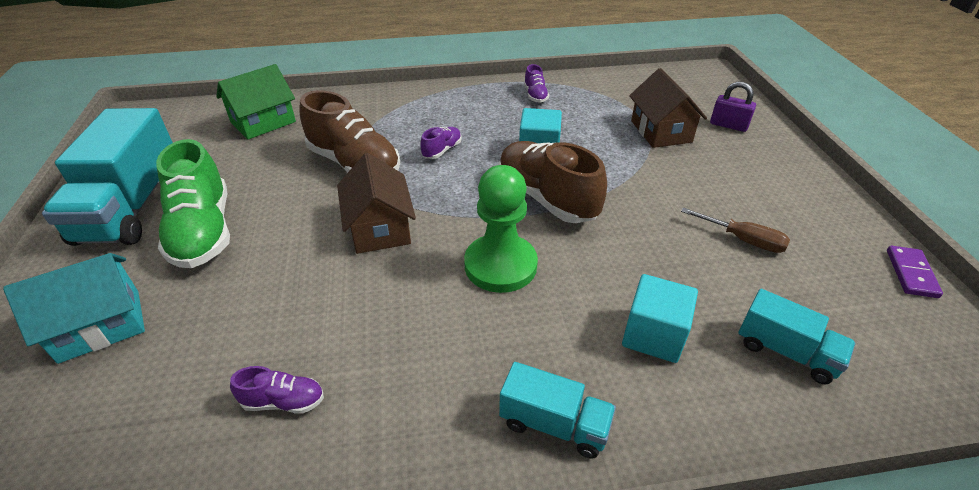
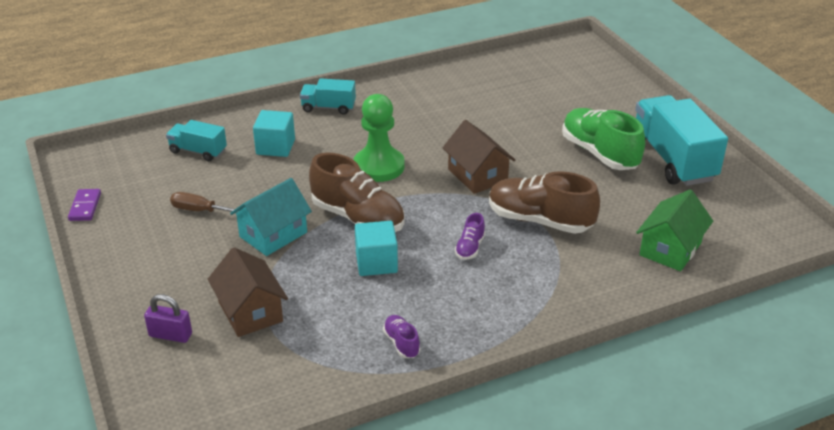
camera: 165 degrees right, 5 degrees down
turquoise house [3,253,145,364] -> turquoise house moved to [230,178,312,256]
purple shoe [230,366,324,414] -> none

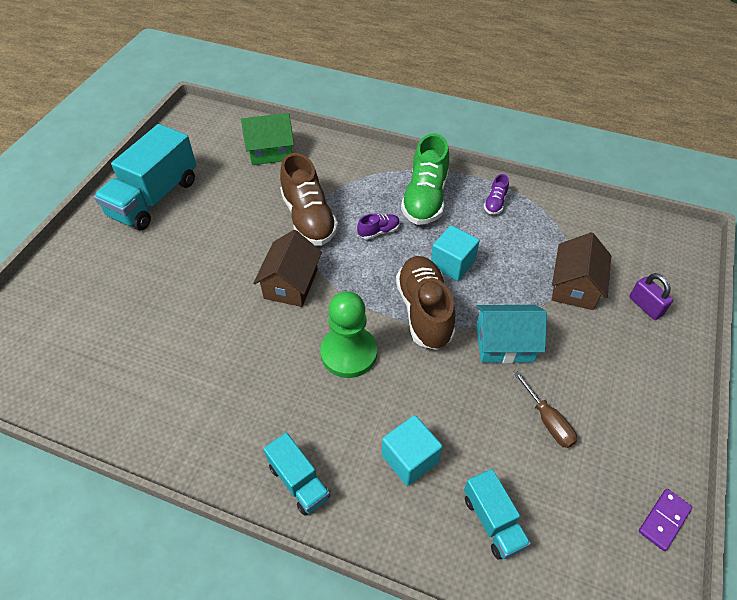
camera: 135 degrees left, 15 degrees up
green shoe [562,108,645,170] -> green shoe moved to [401,133,449,225]

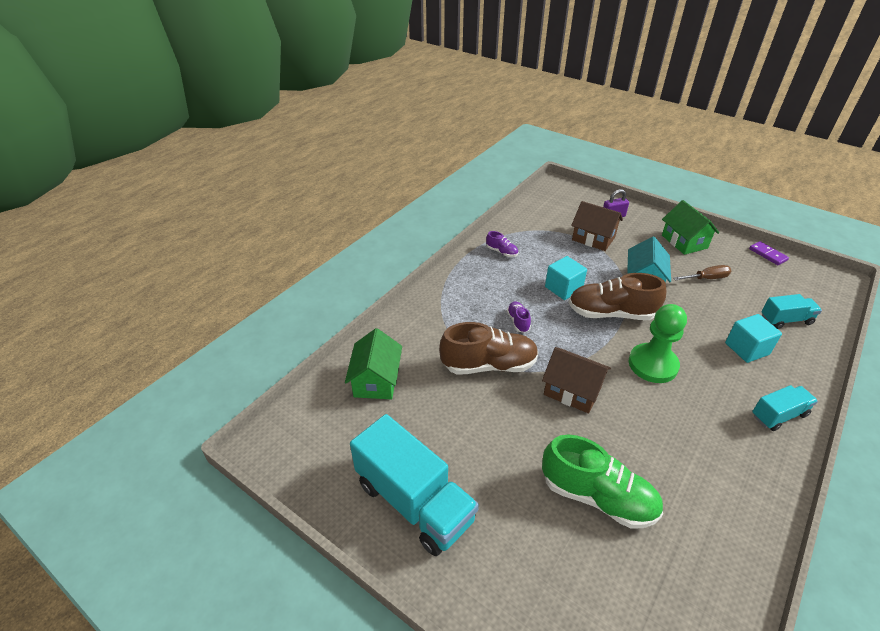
camera: 75 degrees left, 10 degrees down
green shoe [401,133,449,225] -> green shoe moved to [542,435,663,529]
none -> green house [662,200,719,255]

